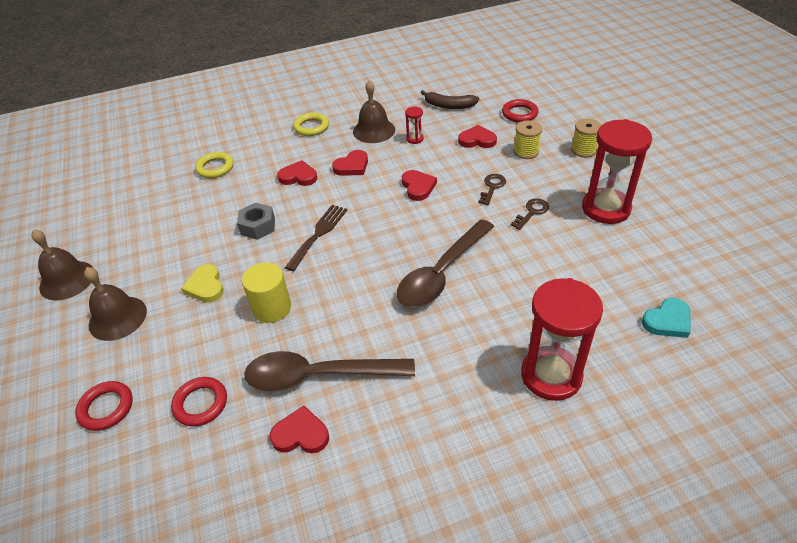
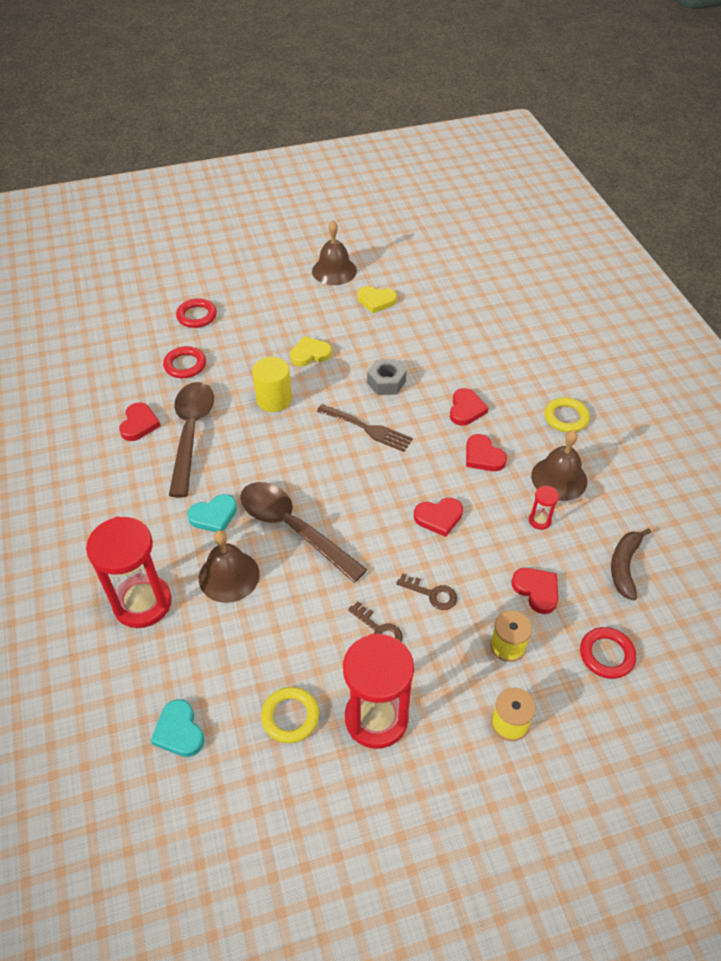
camera: 90 degrees right, 5 degrees up
brown bell [84,267,147,341] -> brown bell moved to [199,530,260,603]
yellow ring [195,152,234,178] -> yellow ring moved to [261,687,319,743]
red heart [458,125,497,148] -> red heart turned 45 degrees counterclockwise [511,568,558,614]
none -> turquoise heart [187,494,237,532]
none -> yellow heart [357,286,397,313]

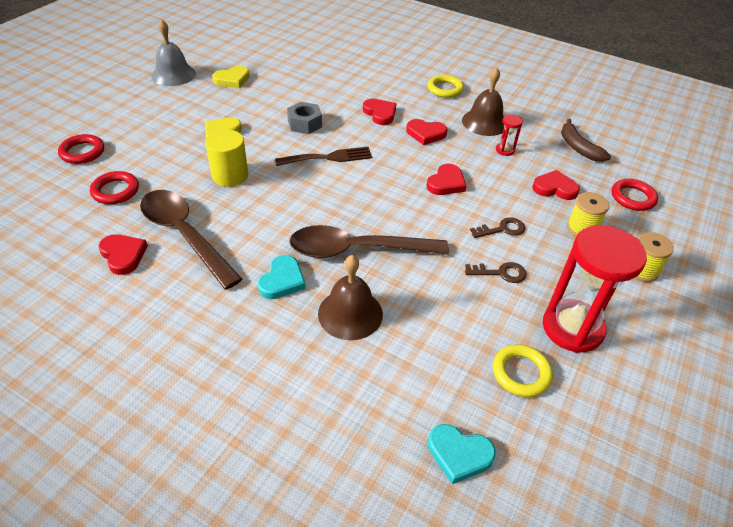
camera: 45 degrees left, 5 degrees down
red hourglass [86,516,172,628] -> none
brown bell [312,221,357,285] -> grey bell [151,20,196,86]

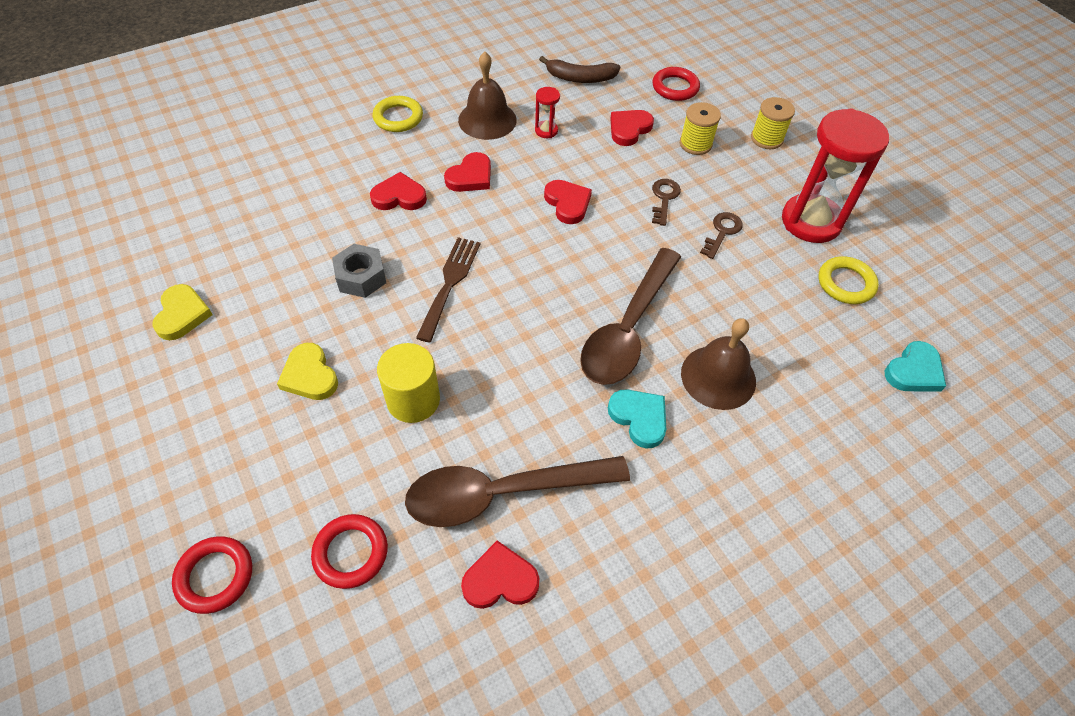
camera: 60 degrees left, 10 degrees up
grey bell [151,20,196,86] -> none

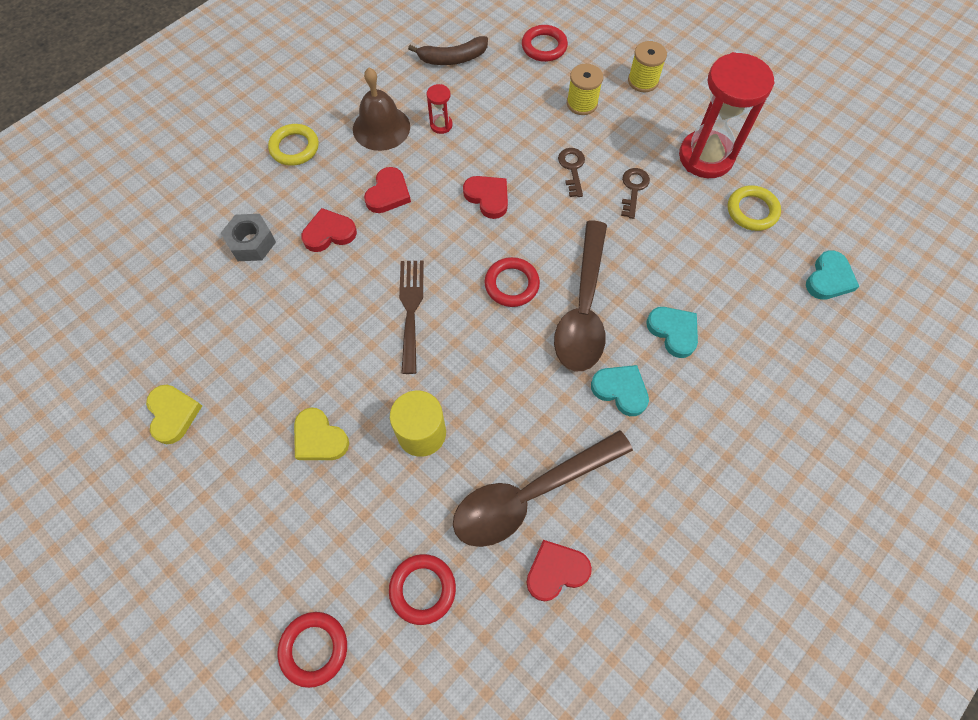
camera: 15 degrees left, 10 degrees up
grey nut [332,244,386,298] -> grey nut moved to [221,214,276,261]
red heart [610,110,654,146] -> none
brown bell [681,318,756,410] -> turquoise heart [646,307,698,358]
none -> red ring [485,257,540,307]

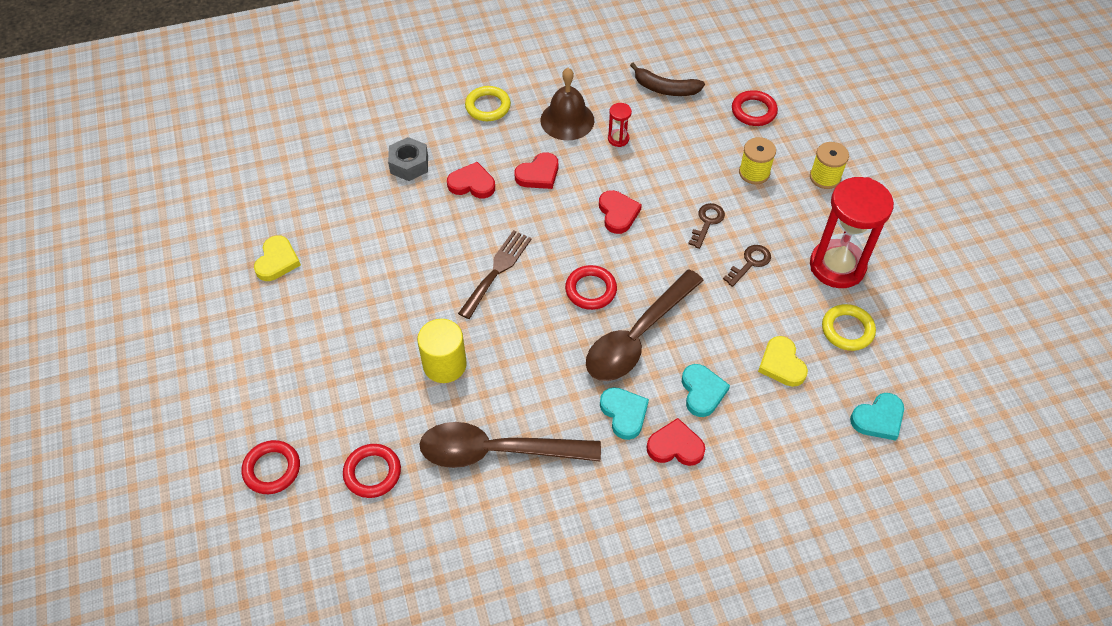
camera: 30 degrees right, 10 degrees down
yellow heart [294,408,349,460] -> yellow heart moved to [758,336,808,387]
red heart [526,540,592,602] -> red heart moved to [646,418,705,466]

